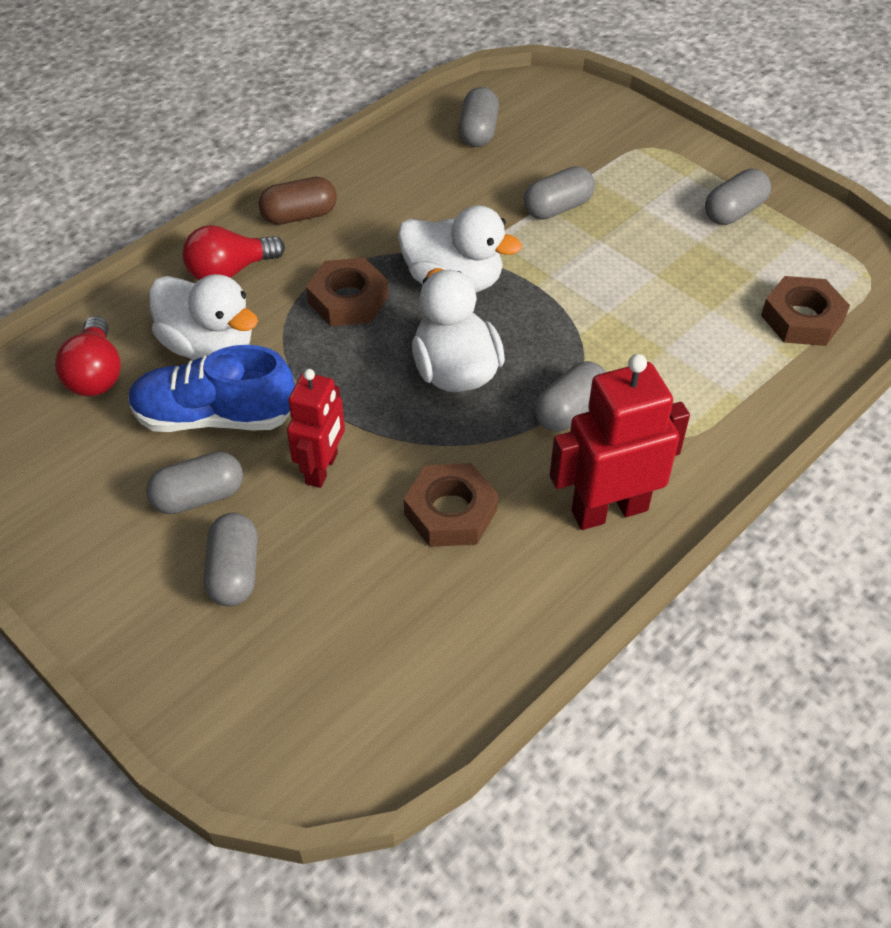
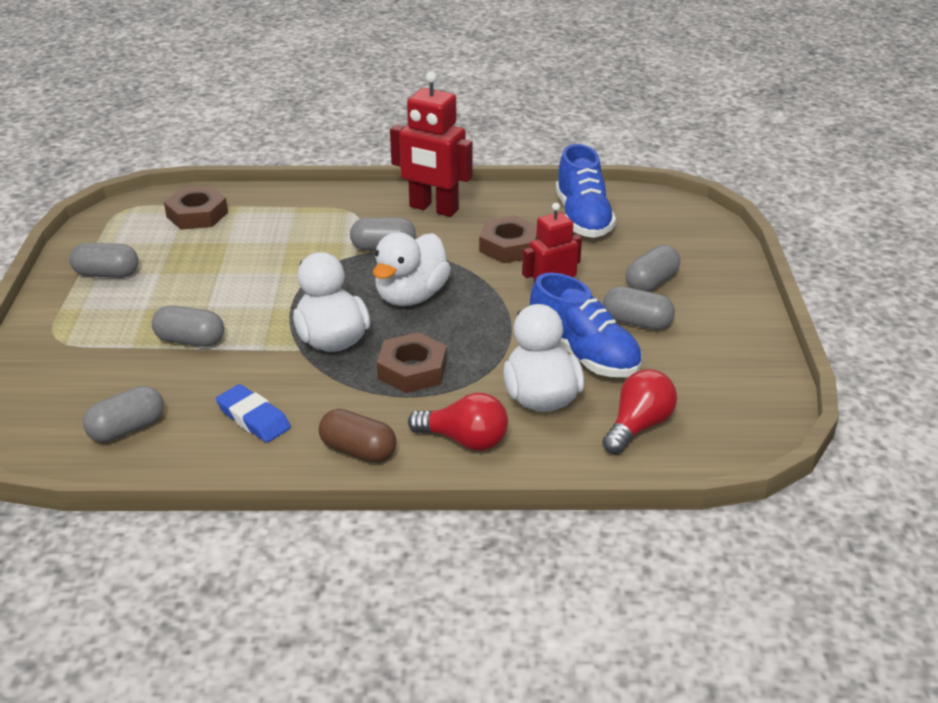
camera: 135 degrees left, 15 degrees down
none -> blue eraser [216,384,291,443]
none -> blue shoe [556,144,616,238]

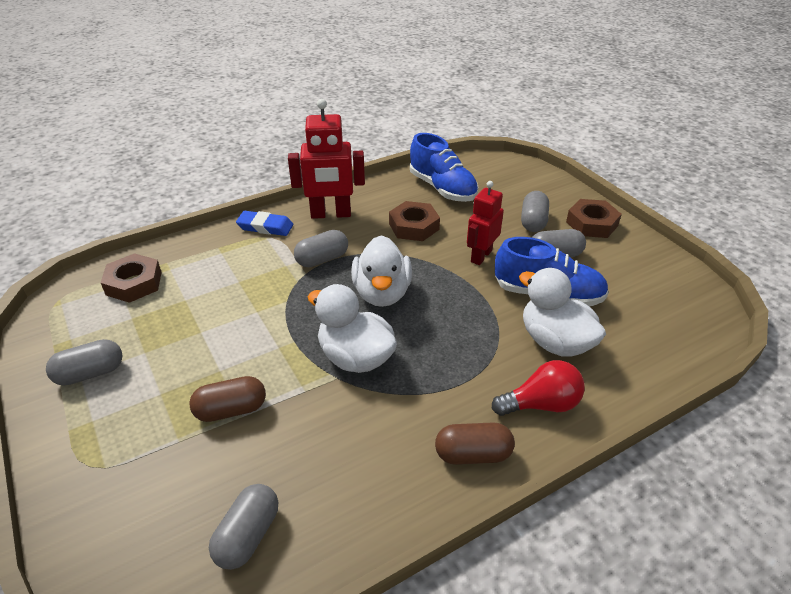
camera: 30 degrees left, 5 degrees up
grey capsule [152,305,224,347] -> brown capsule [189,376,266,422]
blue eraser [216,384,291,443] -> blue eraser moved to [236,211,293,236]
brown nut [377,332,447,393] -> brown nut moved to [566,199,622,238]
red light bulb [602,369,677,454] -> none

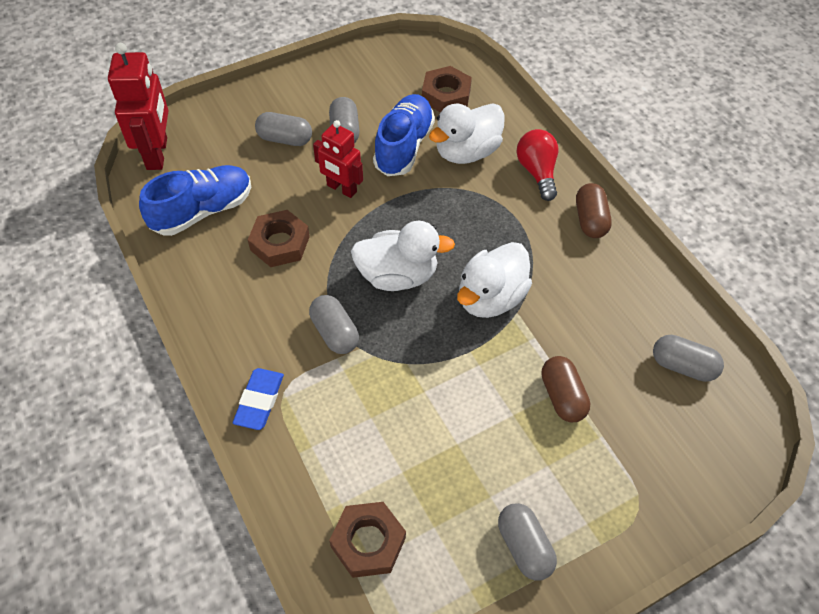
camera: 90 degrees left, 15 degrees up
red robot [288,99,365,219] -> red robot moved to [108,43,169,170]
brown nut [566,199,622,238] -> brown nut moved to [422,66,472,113]

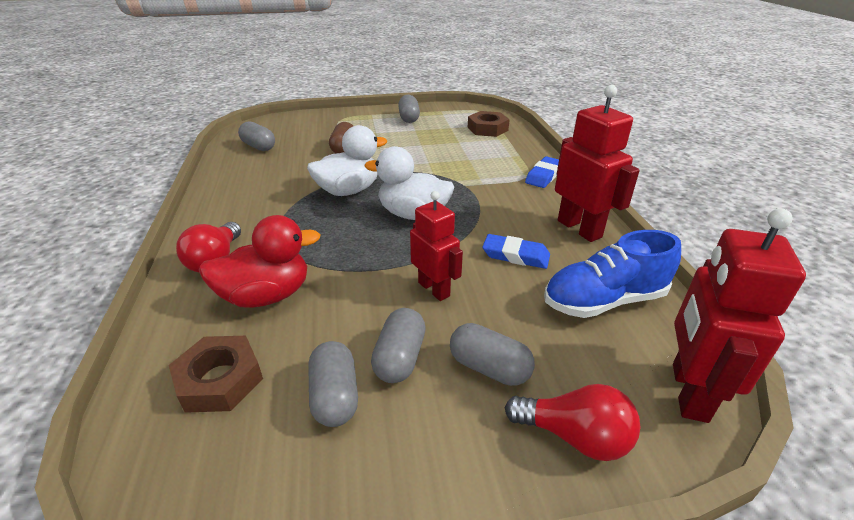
camera: 160 degrees left, 20 degrees down
brown nut [248,210,310,267] -> blue eraser [482,234,550,269]
grey capsule [309,295,359,354] -> grey capsule moved to [308,341,358,427]
blue shoe [373,94,435,176] -> none
white duck [429,103,505,164] -> red duck [198,215,321,308]
brown capsule [576,183,612,238] -> none
none -> red light bulb [505,384,641,461]
none -> red robot [555,85,640,242]

